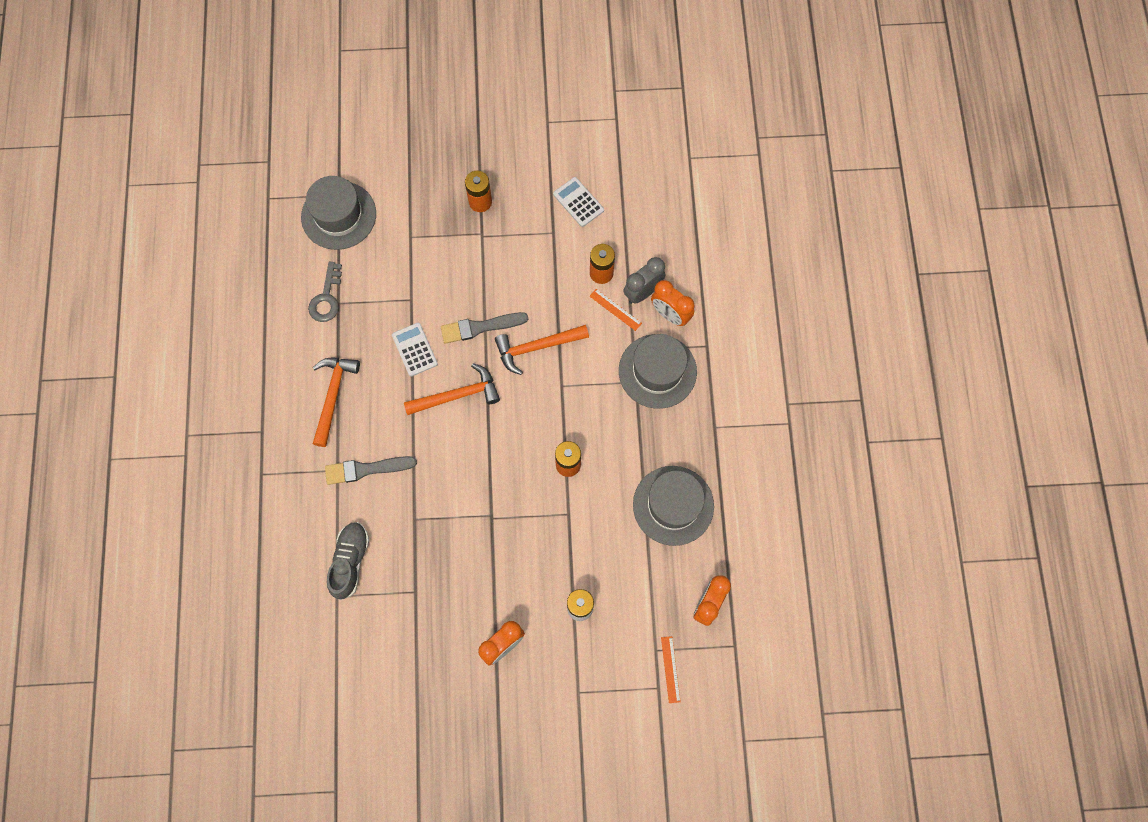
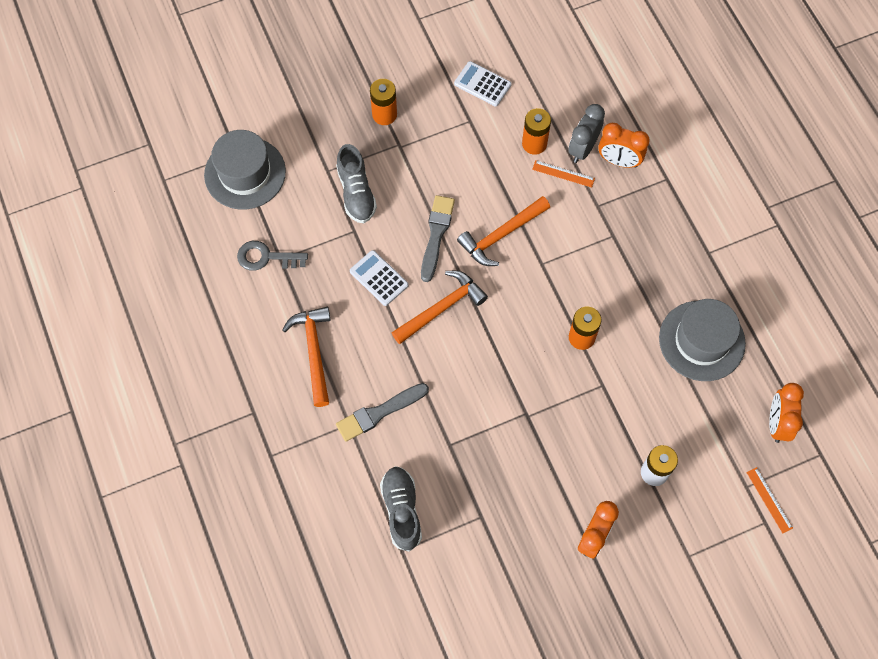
camera: 20 degrees left, 5 degrees down
grey key [308,262,342,322] -> grey key turned 105 degrees clockwise [237,241,308,271]
grey brush [441,312,528,344] -> grey brush turned 135 degrees clockwise [421,195,455,282]
grey hat [619,334,697,409] -> none
none -> grey shoe [336,144,377,223]

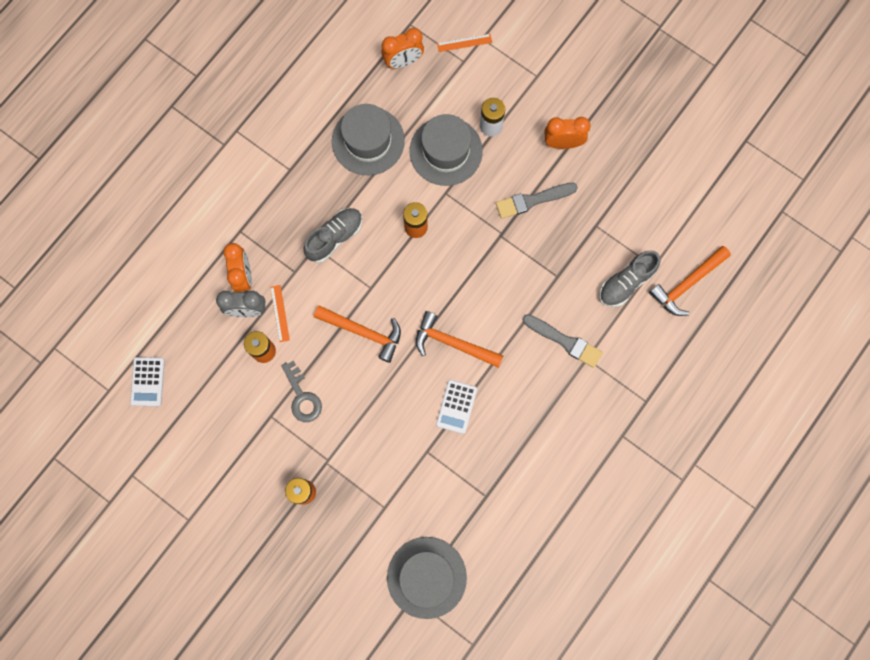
camera: 120 degrees left, 10 degrees up
grey key [237,241,308,271] -> grey key moved to [281,361,322,422]
orange hammer [282,307,331,407] -> orange hammer moved to [649,246,731,316]
grey shoe [336,144,377,223] -> grey shoe moved to [304,208,362,263]
grey brush [421,195,455,282] -> grey brush moved to [496,183,578,219]
white calculator [454,61,512,107] -> white calculator moved to [130,357,165,406]
orange ruler [746,467,793,534] -> orange ruler turned 45 degrees clockwise [437,34,492,52]
none -> grey hat [410,114,483,186]

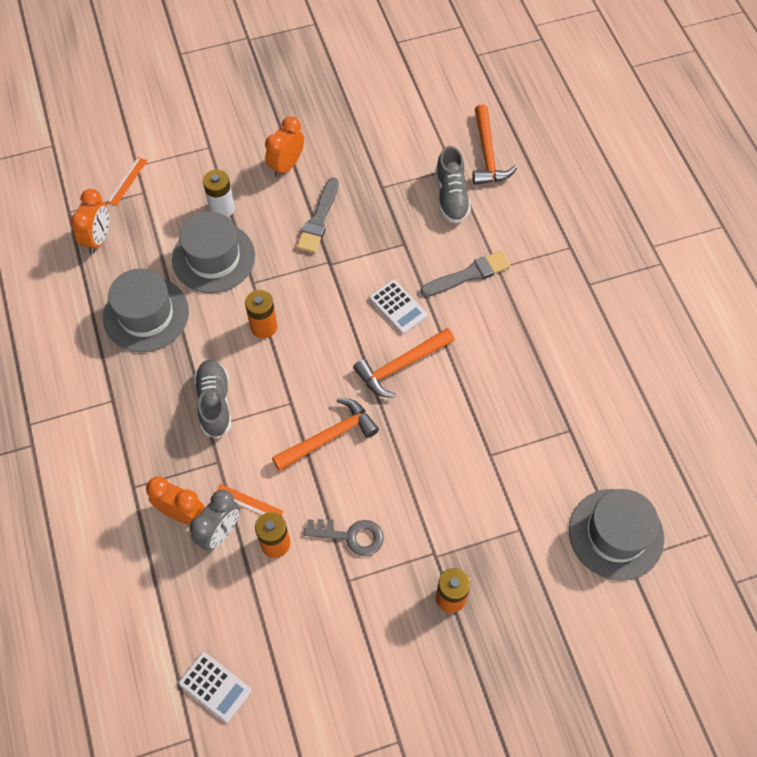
camera: 55 degrees left, 15 degrees down
white calculator [436,380,477,434] -> white calculator moved to [369,280,427,334]

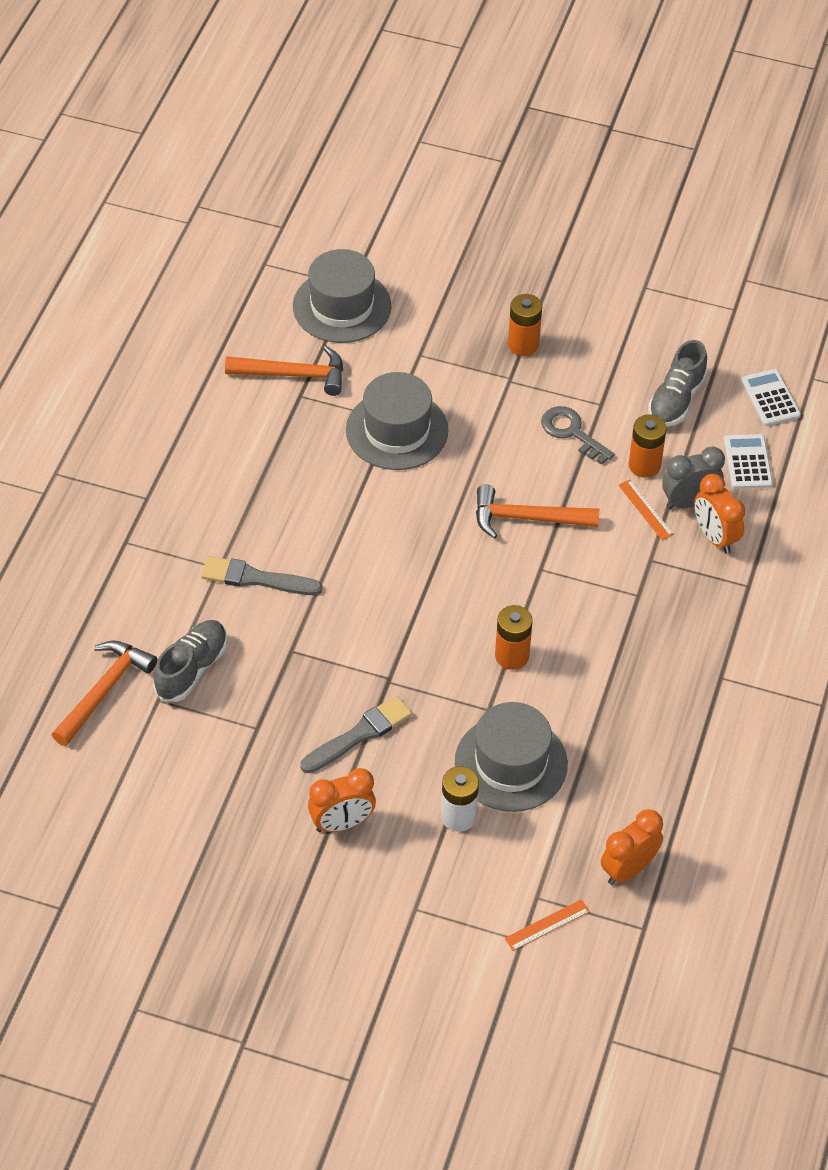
camera: 145 degrees left, 10 degrees down
grey hat [103,269,189,352] -> grey hat moved to [346,372,449,470]
grey shoe [194,360,231,439] -> grey shoe moved to [648,340,707,426]
orange hammer [353,328,454,397] -> orange hammer moved to [225,346,343,396]
white calculator [369,280,427,334] -> white calculator moved to [724,434,773,489]

